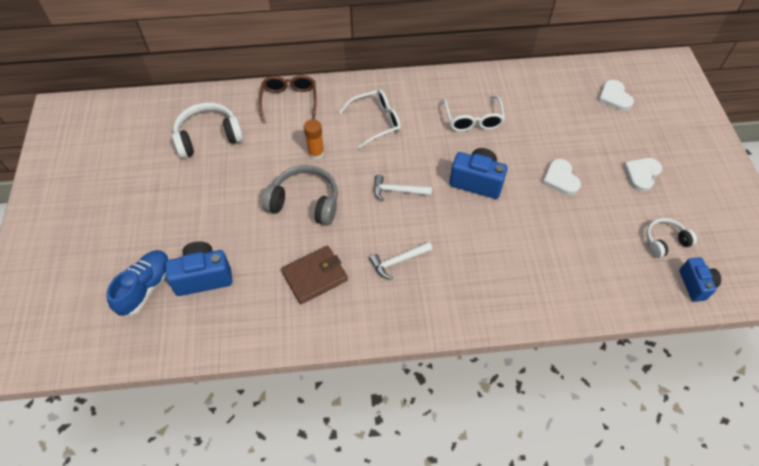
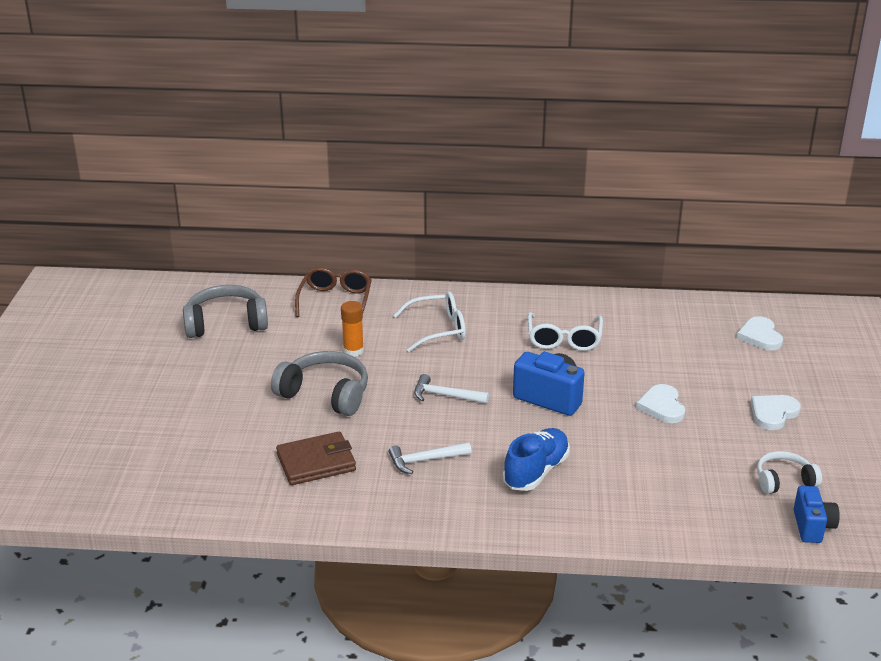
camera: 10 degrees right, 25 degrees down
blue shoe [106,250,170,316] -> blue shoe moved to [503,428,570,491]
blue camera [165,242,232,296] -> none
white headphones [172,103,243,158] -> grey headphones [183,285,268,338]

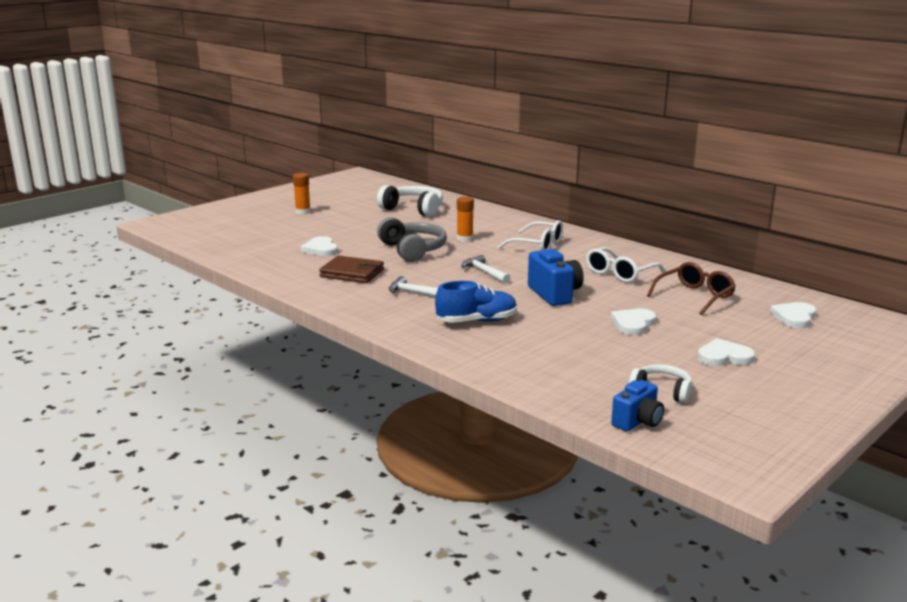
camera: 40 degrees right, 10 degrees down
grey headphones [183,285,268,338] -> white headphones [377,185,443,217]
brown glasses [295,267,372,317] -> brown glasses moved to [647,262,736,315]
none -> orange glue stick [293,173,311,214]
none -> white heart [301,236,338,256]

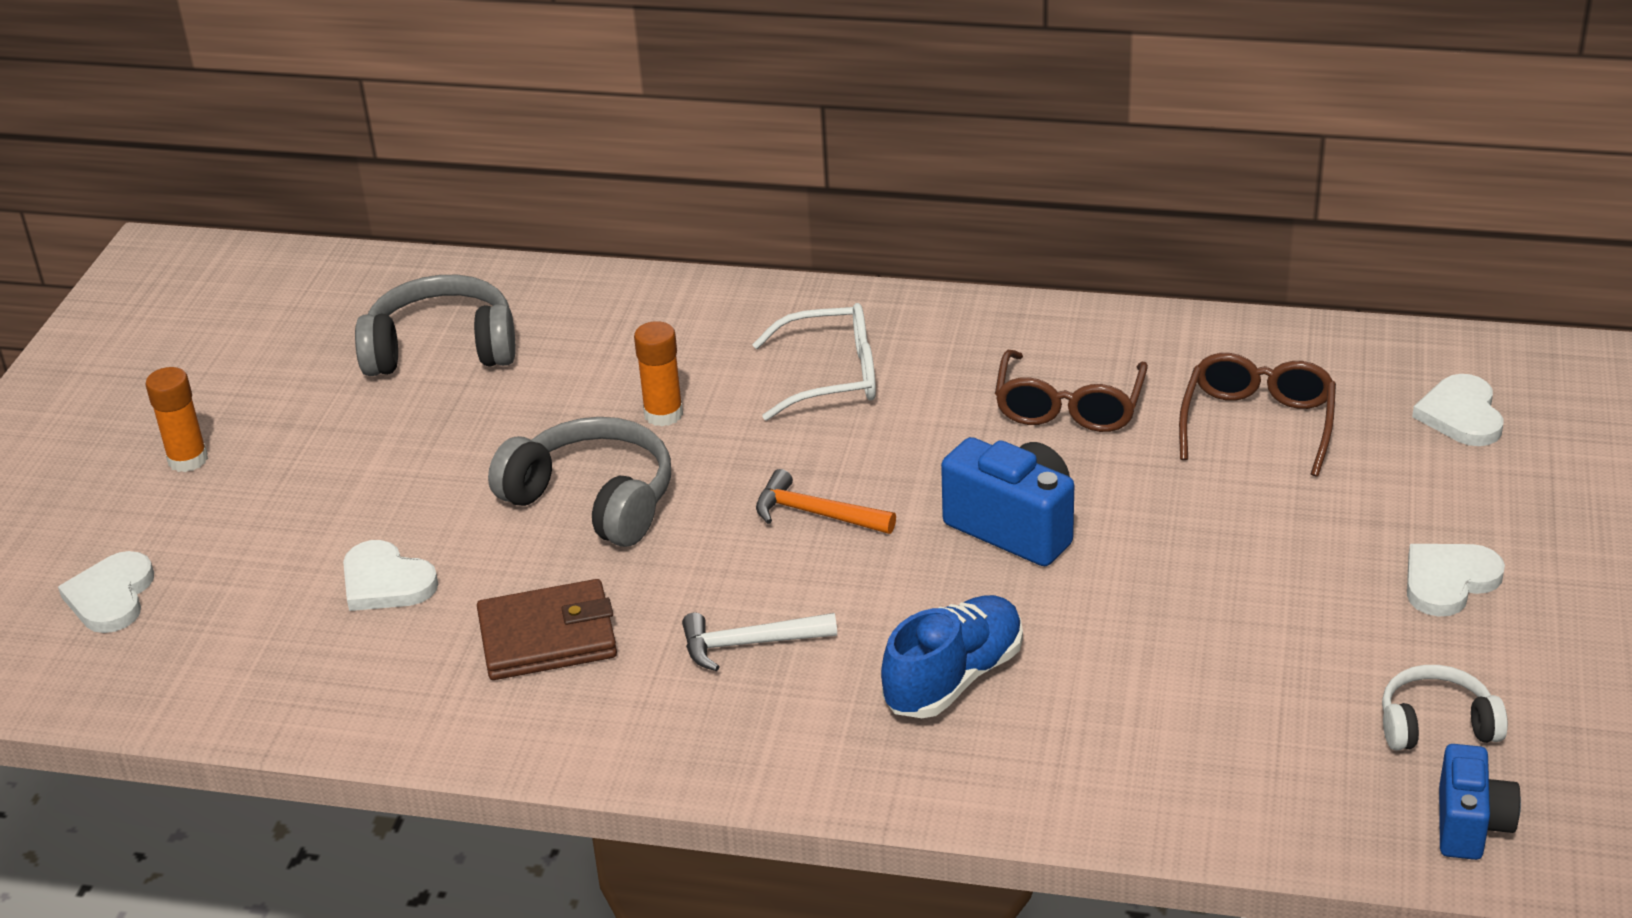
camera: 30 degrees left, 15 degrees up
white headphones [377,185,443,217] -> grey headphones [355,275,516,376]
white hammer [461,255,510,284] -> orange hammer [756,469,896,534]
white glasses [586,247,665,283] -> brown glasses [995,350,1148,432]
white heart [611,309,657,335] -> white heart moved to [58,551,154,633]

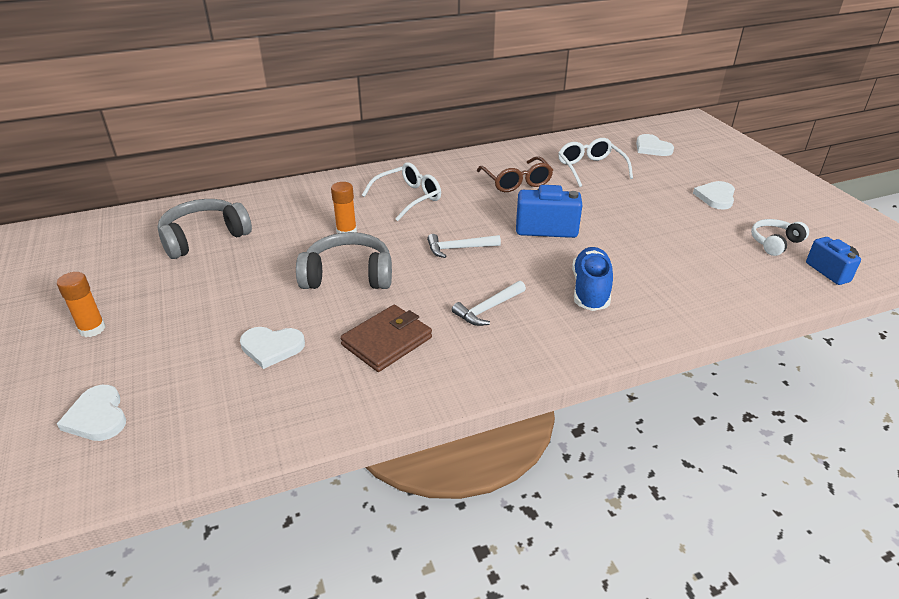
camera: 35 degrees left, 0 degrees up
orange hammer [756,469,896,534] -> white hammer [427,234,501,258]
brown glasses [1179,353,1336,477] -> white glasses [558,138,633,187]

